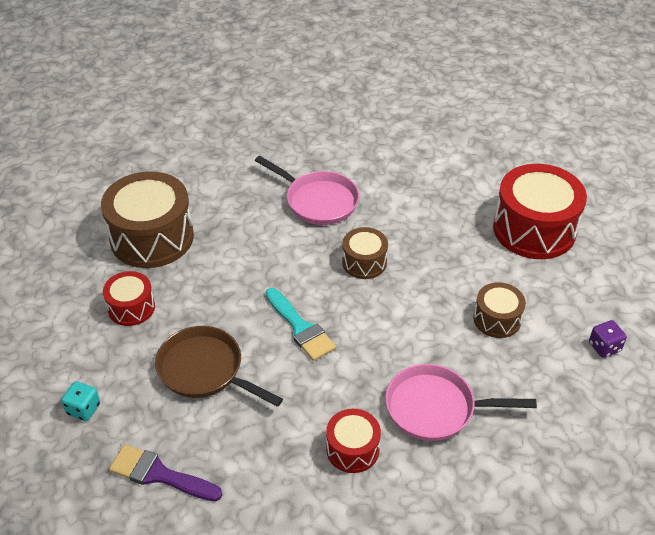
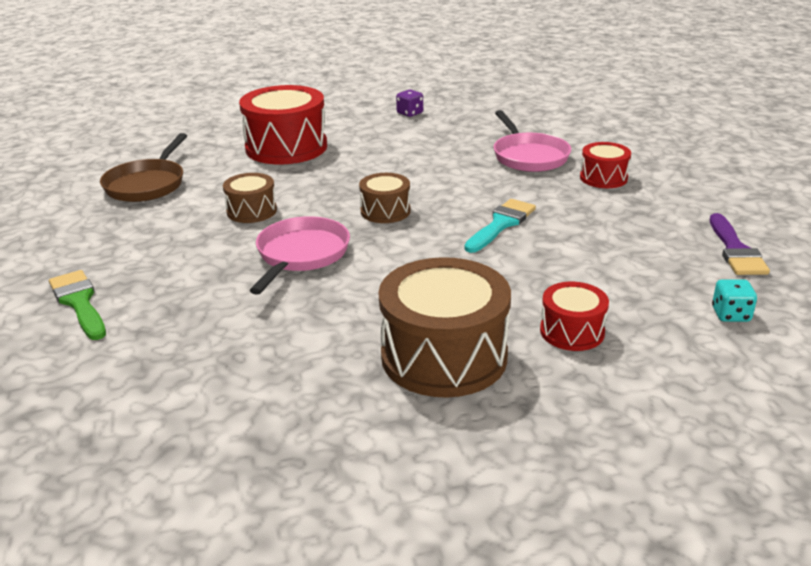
camera: 110 degrees left, 15 degrees down
brown pan [155,326,283,407] -> brown pan moved to [100,133,187,202]
brown drum [473,282,526,338] -> brown drum moved to [223,173,277,223]
none -> green brush [49,270,106,340]

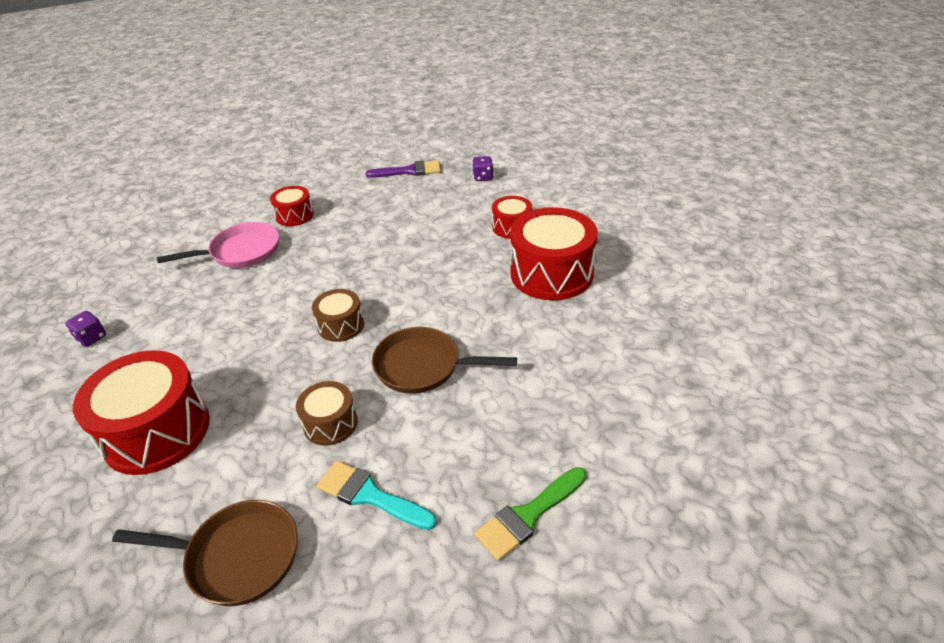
camera: 95 degrees left, 10 degrees up
pink pan [249,216,350,295] -> brown pan [372,327,517,394]
brown drum [379,257,511,397] -> red drum [510,207,598,300]
turquoise brush [464,199,536,253] -> turquoise brush moved to [317,461,437,530]
turquoise dice [712,279,757,322] -> purple dice [472,156,493,181]

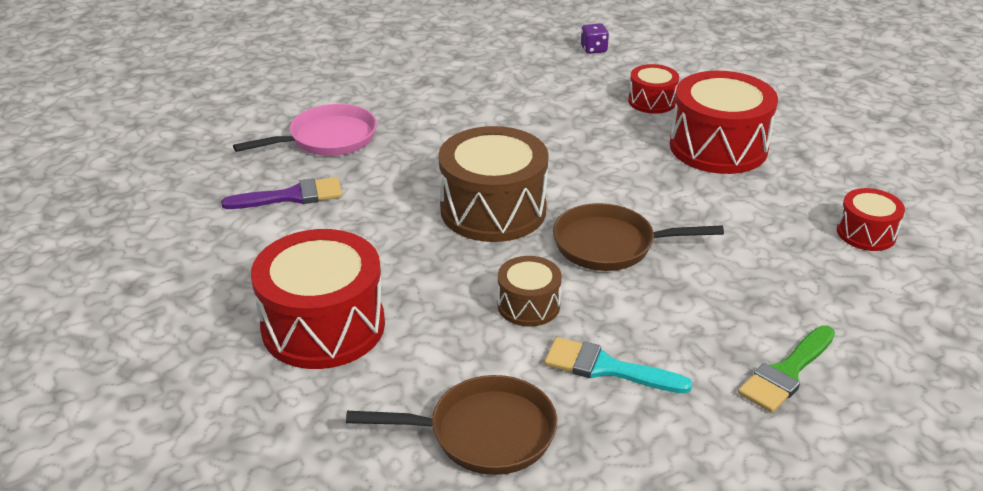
camera: 10 degrees left, 5 degrees down
purple dice [65,311,106,347] -> none
red drum [270,186,314,226] -> red drum moved to [837,188,905,251]
brown drum [312,289,364,342] -> brown drum [438,126,549,242], size x1.91
purple brush [365,160,441,178] -> purple brush moved to [221,177,342,209]

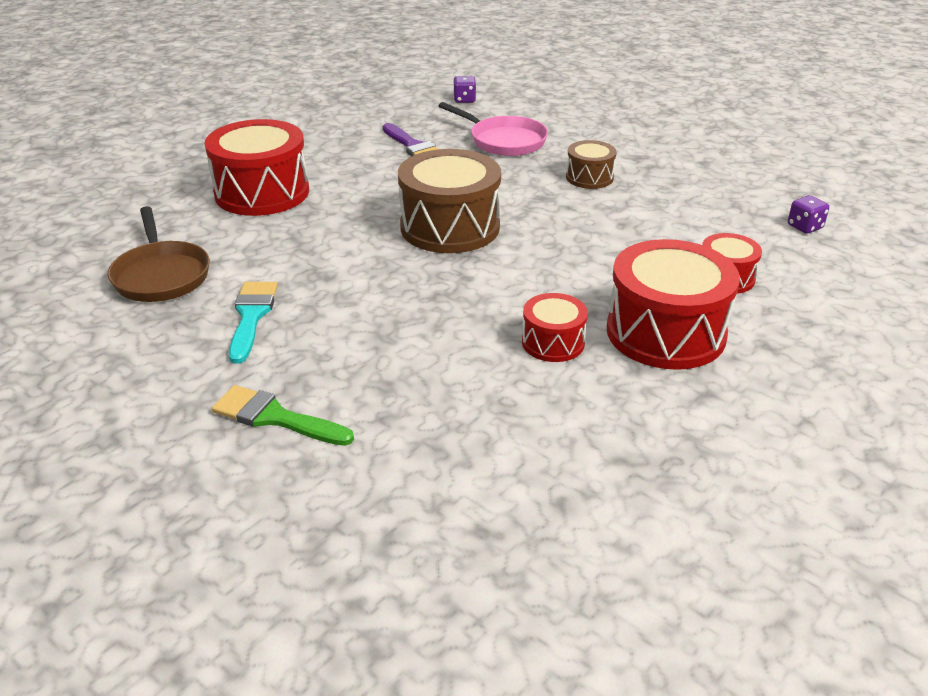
camera: 70 degrees right, 0 degrees up
brown drum [498,256,562,327] -> brown drum moved to [566,140,617,189]
brown pan [553,203,724,271] -> none
red drum [837,188,905,251] -> red drum moved to [522,293,588,362]
none -> purple dice [453,76,476,103]

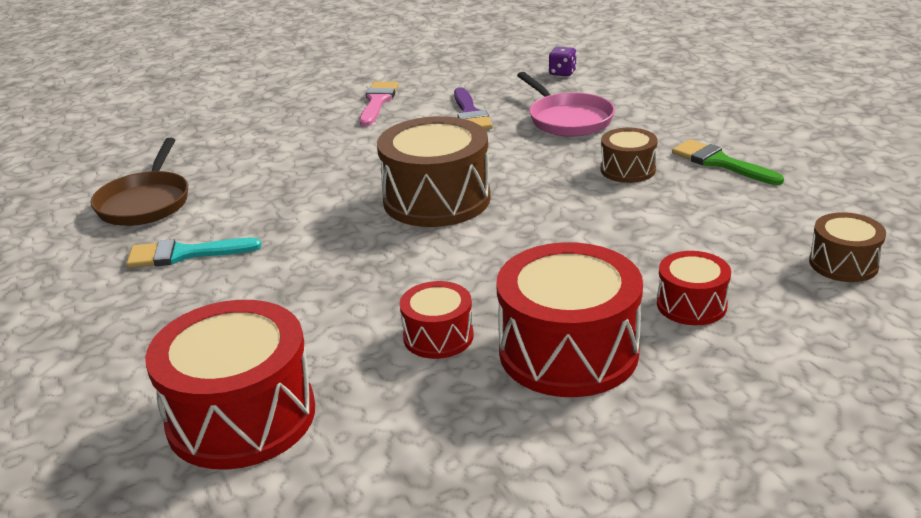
camera: 25 degrees right, 5 degrees down
red drum [205,119,309,216] -> red drum moved to [145,300,315,470]
green brush [212,385,354,446] -> green brush moved to [672,139,784,185]
turquoise brush [229,282,278,364] -> turquoise brush turned 120 degrees counterclockwise [126,238,261,268]
purple dice [788,195,829,234] -> brown drum [809,212,886,282]
none -> pink brush [359,82,399,126]

